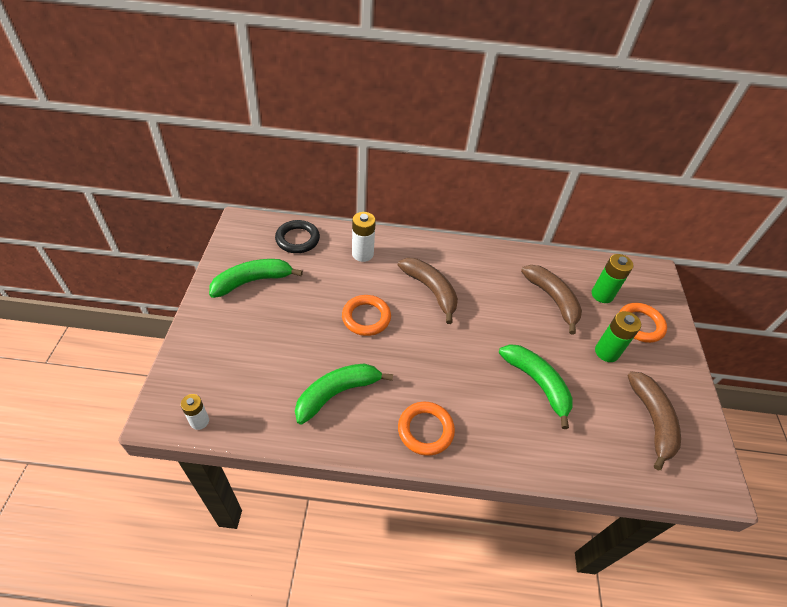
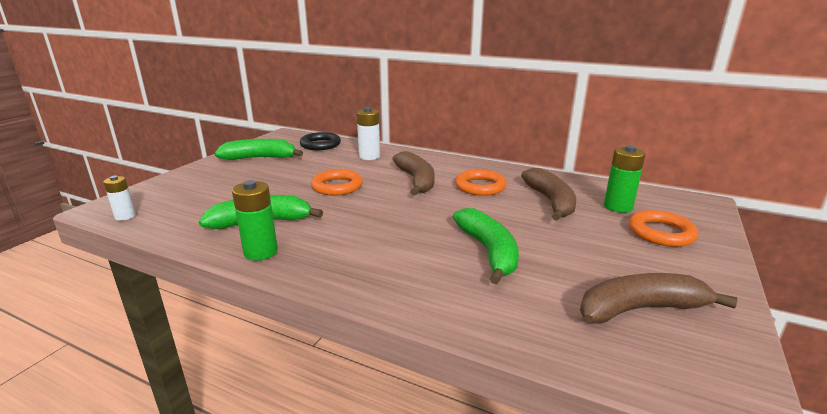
camera: 25 degrees right, 25 degrees down
orange ring [398,402,455,456] -> orange ring moved to [455,169,507,196]
green battery [595,311,641,362] -> green battery moved to [232,180,278,261]
brown banana [627,371,681,470] -> brown banana turned 120 degrees counterclockwise [580,273,737,324]

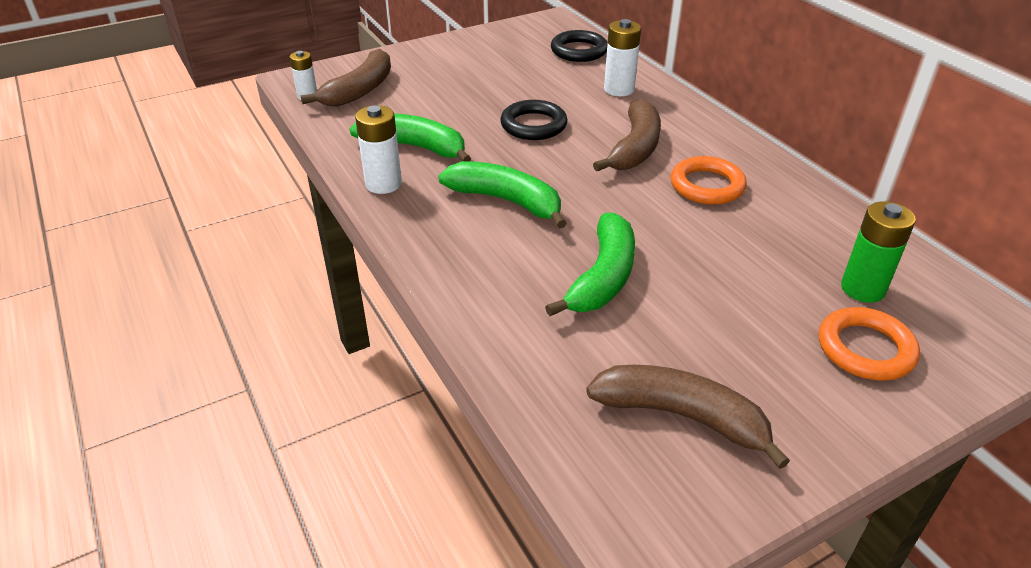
camera: 35 degrees right, 15 degrees up
green banana [214,139,303,160] -> green banana moved to [438,161,567,229]
green battery [232,180,278,261] -> white battery [355,105,402,194]
orange ring [311,169,363,196] -> black ring [500,100,567,140]
brown banana [521,168,576,221] -> brown banana moved to [301,49,391,107]

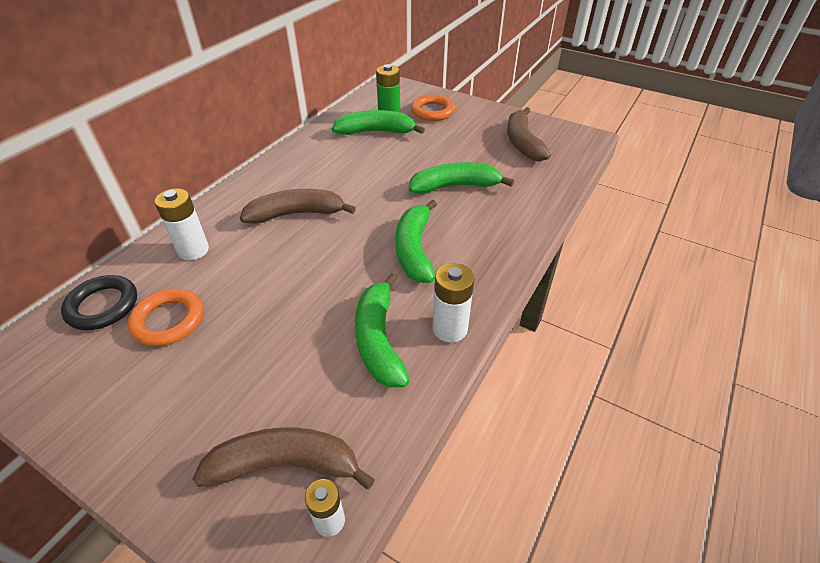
camera: 120 degrees left, 5 degrees up
black ring [500,100,567,140] -> none
orange ring [671,156,747,205] -> orange ring moved to [128,289,203,346]
none -> green banana [332,110,425,135]

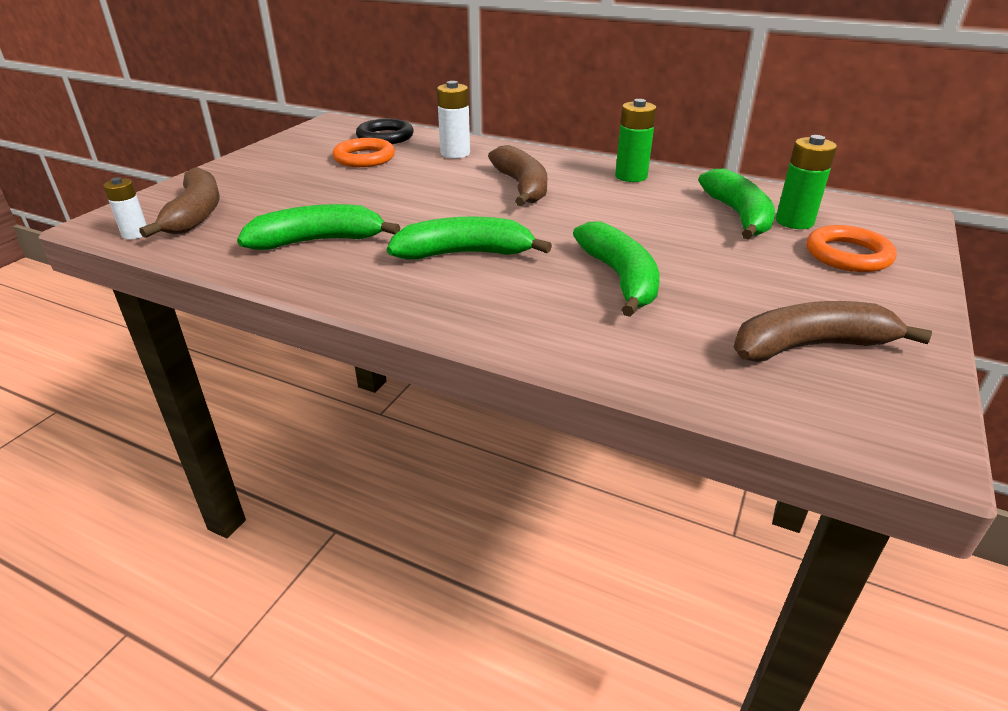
camera: 85 degrees right, 10 degrees down
white battery [433,263,474,342] -> none
none -> green battery [615,99,656,182]

